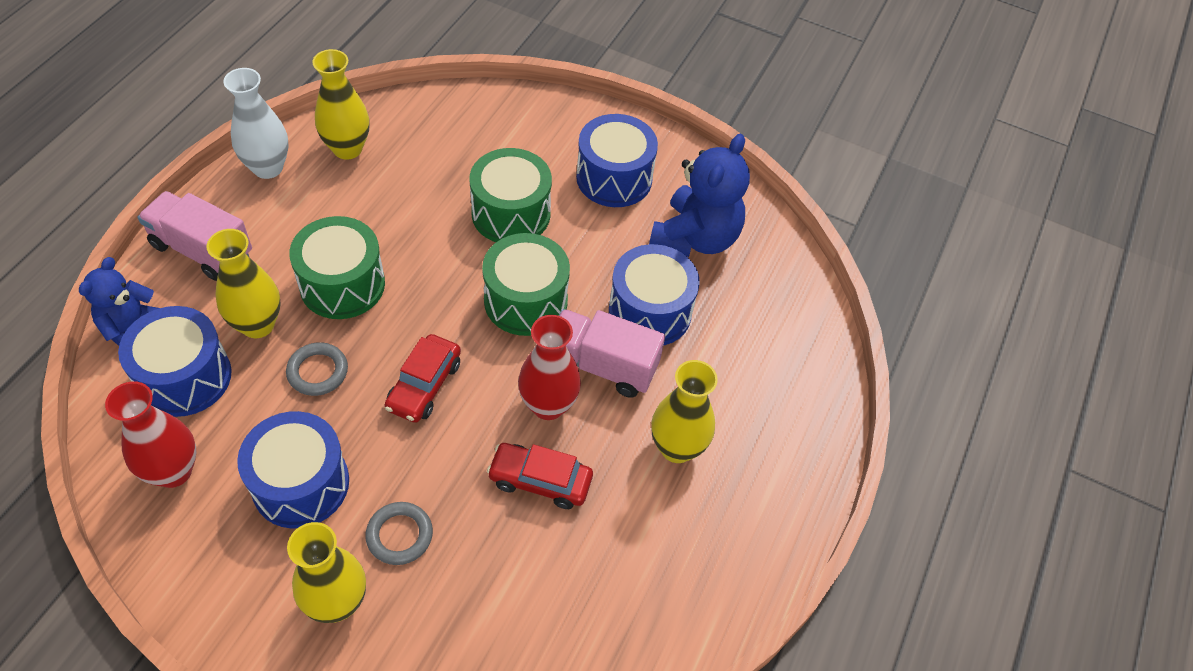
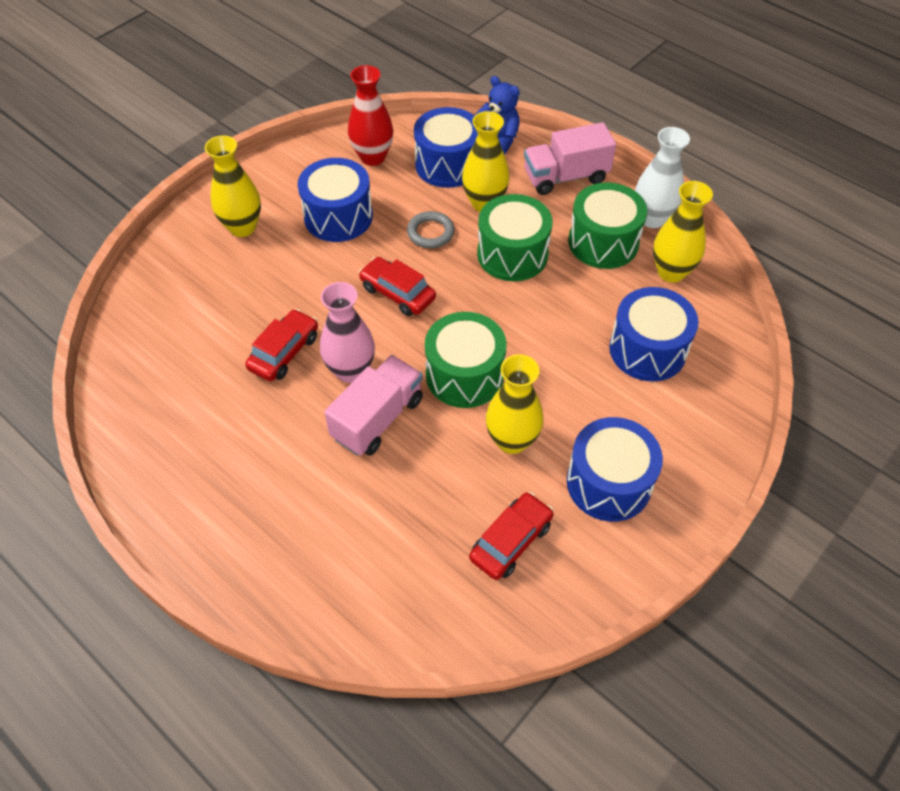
camera: 110 degrees right, 0 degrees up
pink truck [138,191,252,281] -> pink truck turned 150 degrees counterclockwise [524,122,616,195]
grey ring [366,502,433,565] -> none
green drum [470,148,552,242] -> green drum moved to [568,183,647,269]
red vase [518,315,581,420] -> pink vase [320,282,375,383]
blue drum [609,244,700,346] -> blue drum moved to [609,287,698,381]
blue teddy bear [649,134,750,257] -> red car [469,492,554,580]
yellow vase [651,360,718,463] -> yellow vase moved to [486,354,544,454]

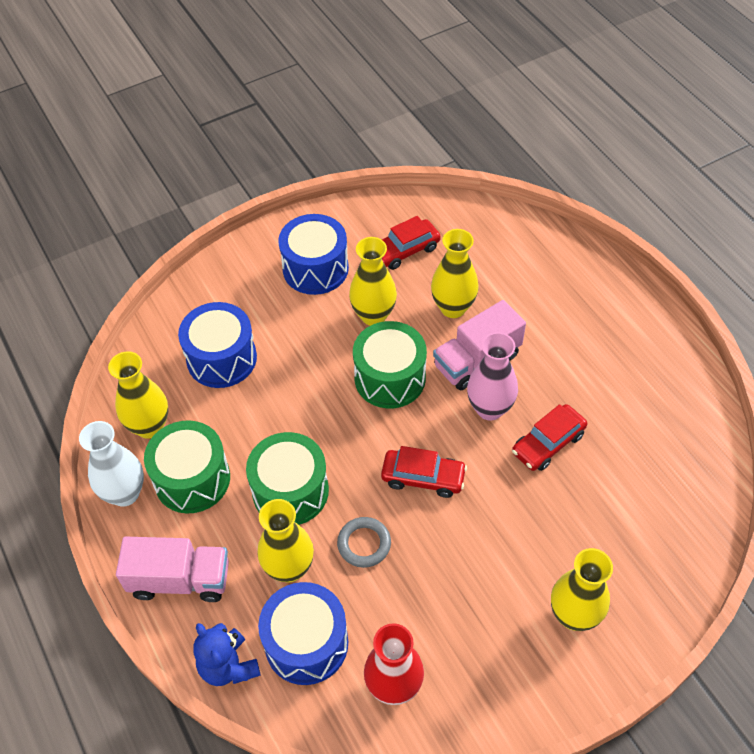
camera: 160 degrees left, 0 degrees up
blue drum [298,158,373,242] -> none
red car [359,257,436,316] -> red car turned 45 degrees counterclockwise [381,446,467,498]
none -> yellow vase [431,229,479,318]

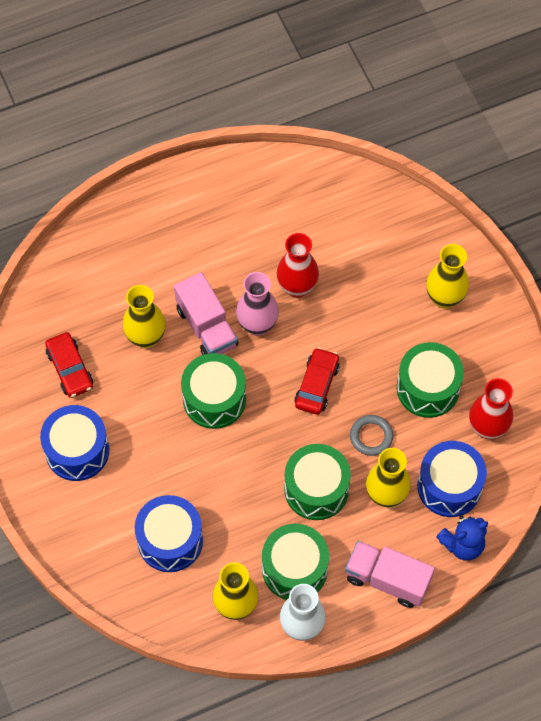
camera: 85 degrees left, 10 degrees up
pink truck [116,537,229,602] -> pink truck turned 75 degrees counterclockwise [345,541,435,608]
yellow vase [349,237,397,326] -> none
red car [512,404,587,471] -> red vase [277,233,319,298]
none -> green drum [397,342,464,418]

